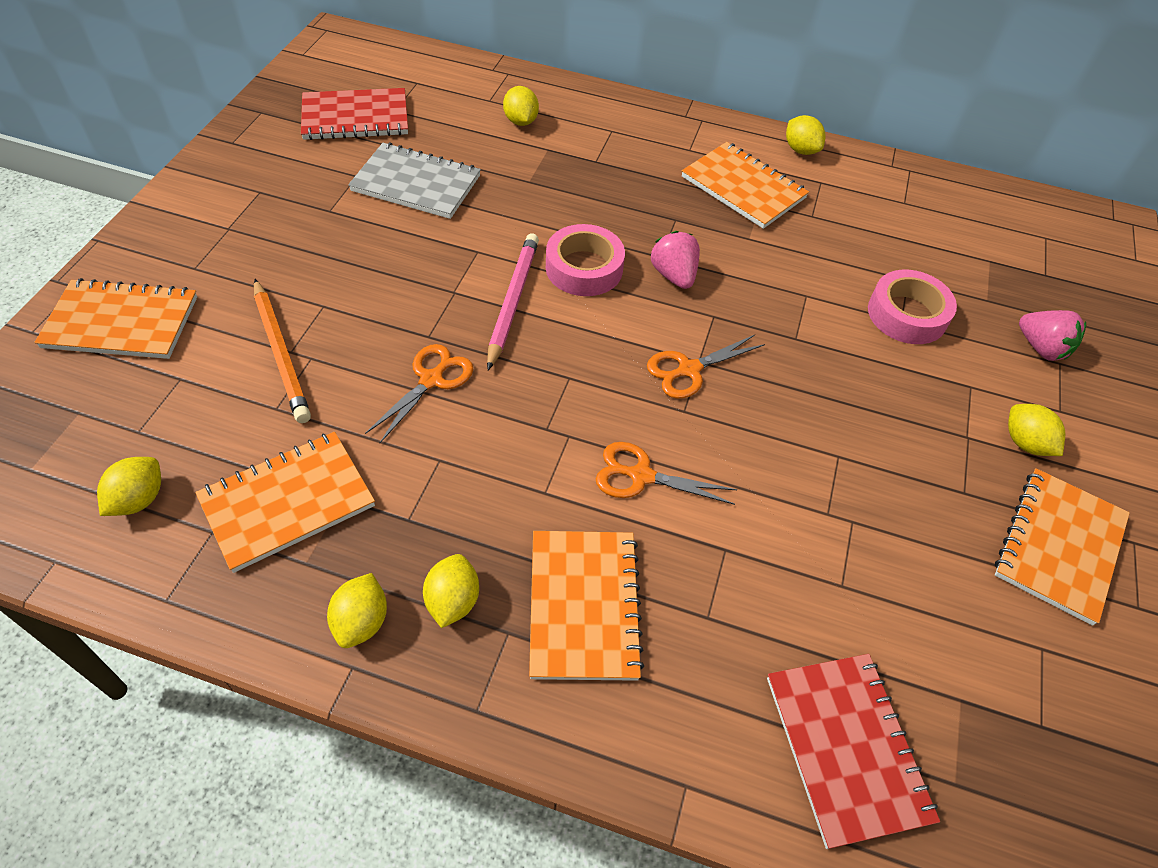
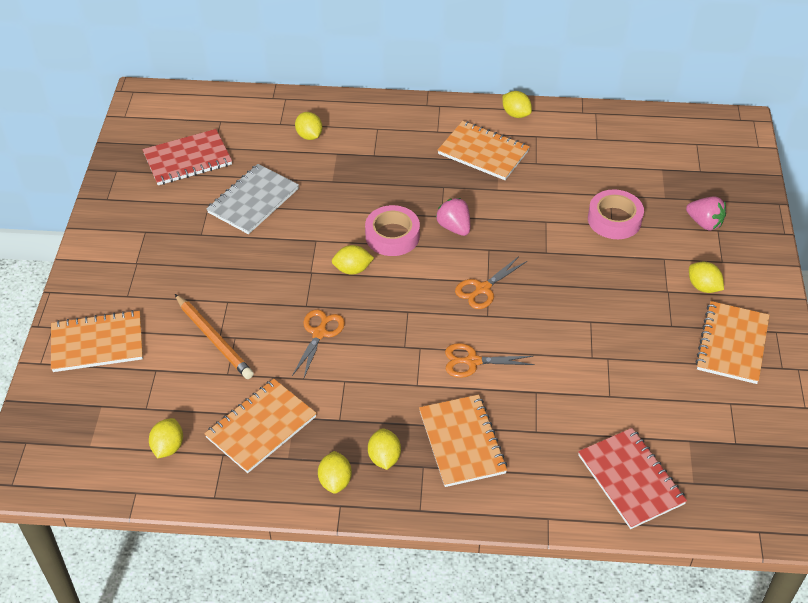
camera: 10 degrees left, 5 degrees down
grey notebook [348,143,481,219] -> grey notebook turned 60 degrees counterclockwise [206,164,299,234]
pink pencil [487,234,539,370] -> yellow lemon [332,245,374,275]

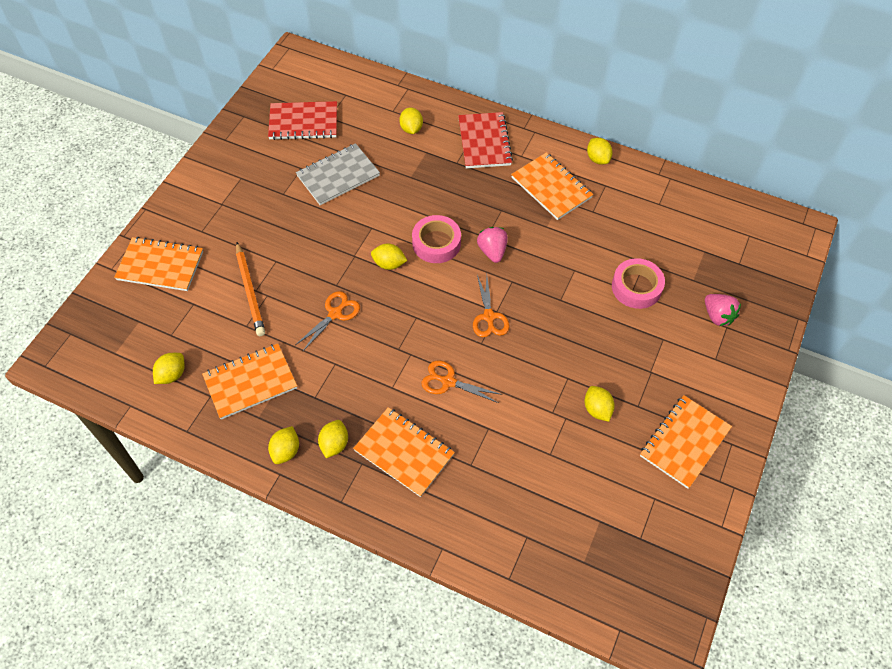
camera: 20 degrees right, 10 degrees up
orange notebook [419,395,507,487] -> orange notebook turned 60 degrees counterclockwise [353,407,455,497]
orange scissors [455,256,527,309] -> orange scissors turned 75 degrees counterclockwise [473,275,509,337]
red notebook [578,428,687,529] -> red notebook moved to [458,112,513,168]
yellow lemon [689,262,724,293] -> yellow lemon moved to [584,386,615,422]

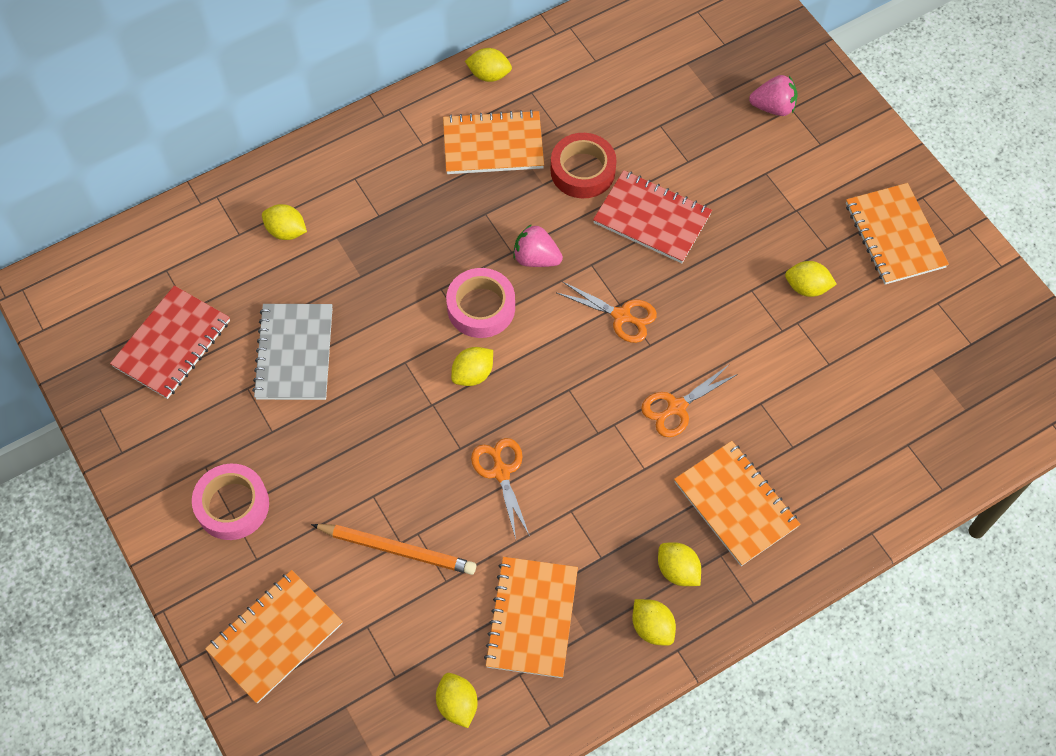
camera: 55 degrees left, 5 degrees up
orange notebook [353,407,455,497] -> orange notebook turned 75 degrees clockwise [674,441,800,566]
red notebook [458,112,513,168] -> red notebook moved to [593,170,712,263]
pink tape [612,258,665,309] -> pink tape moved to [192,464,269,540]
none -> red tape [551,133,616,198]

